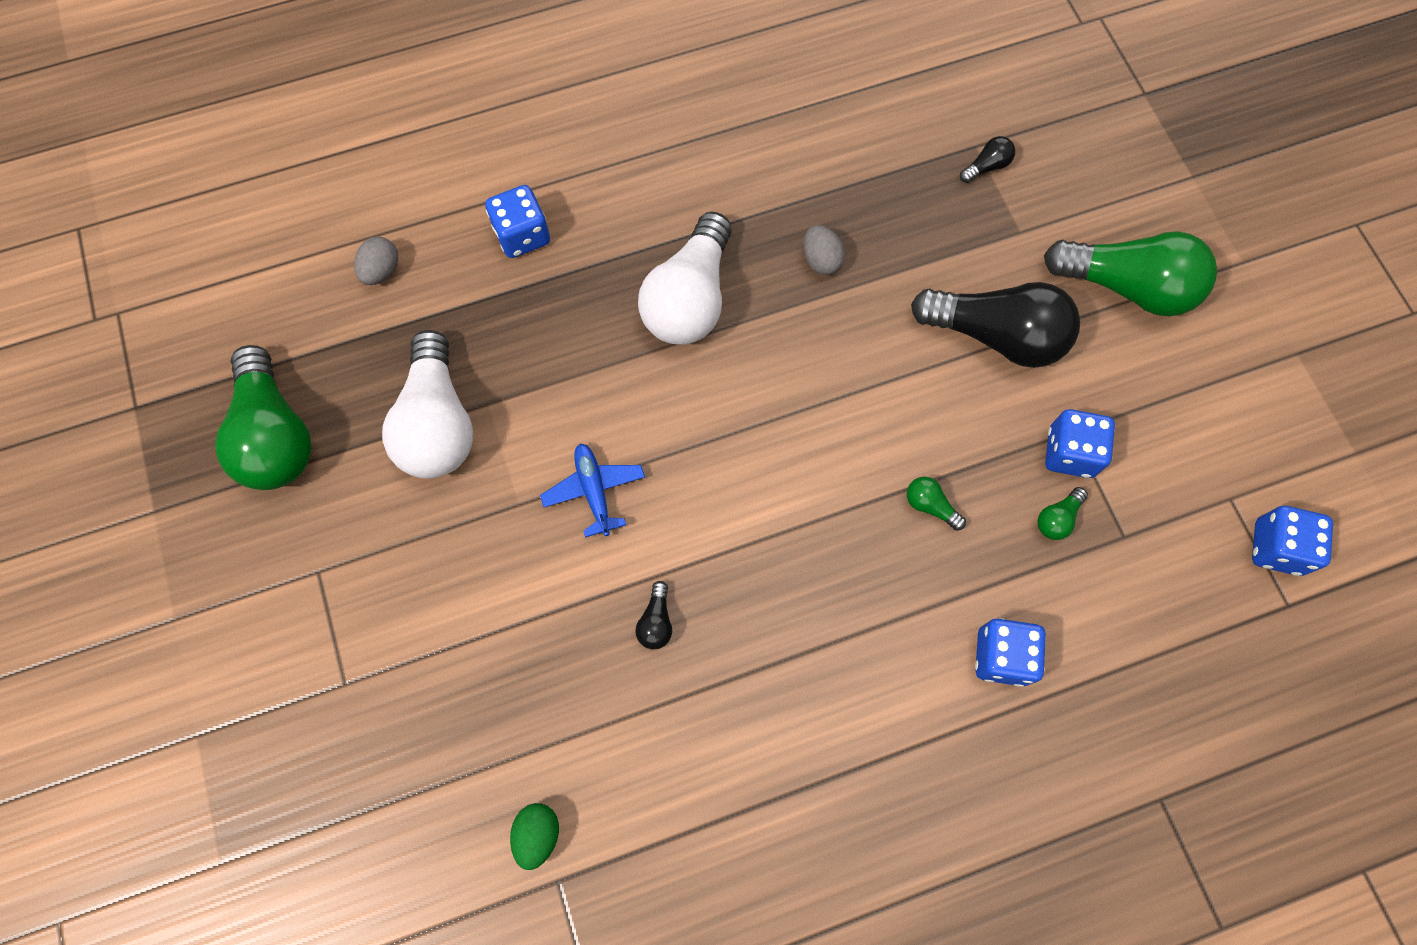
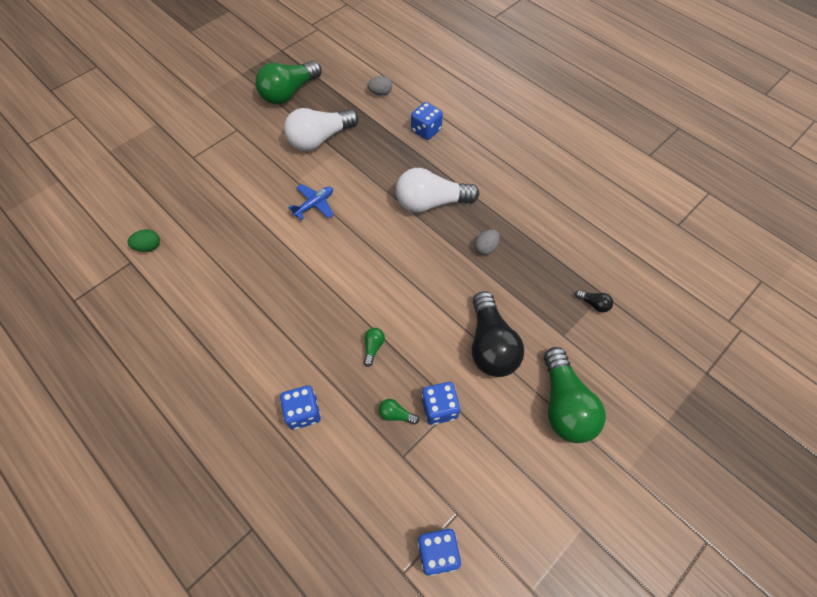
camera: 65 degrees right, 10 degrees down
black light bulb [635,581,672,649] -> none

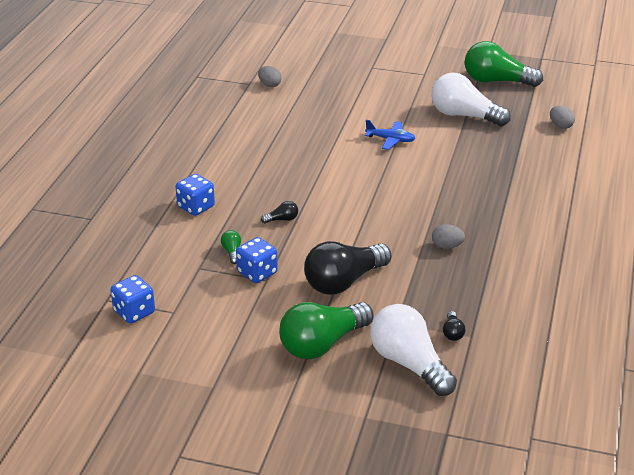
camera: 60 degrees right, 25 degrees down
green egg [127,229,160,252] -> grey egg [258,66,282,87]
green light bulb [364,328,385,367] -> black light bulb [261,201,298,223]
white light bulb [396,168,479,213] -> white light bulb moved to [370,304,457,396]
blue dice [411,102,443,140] -> none

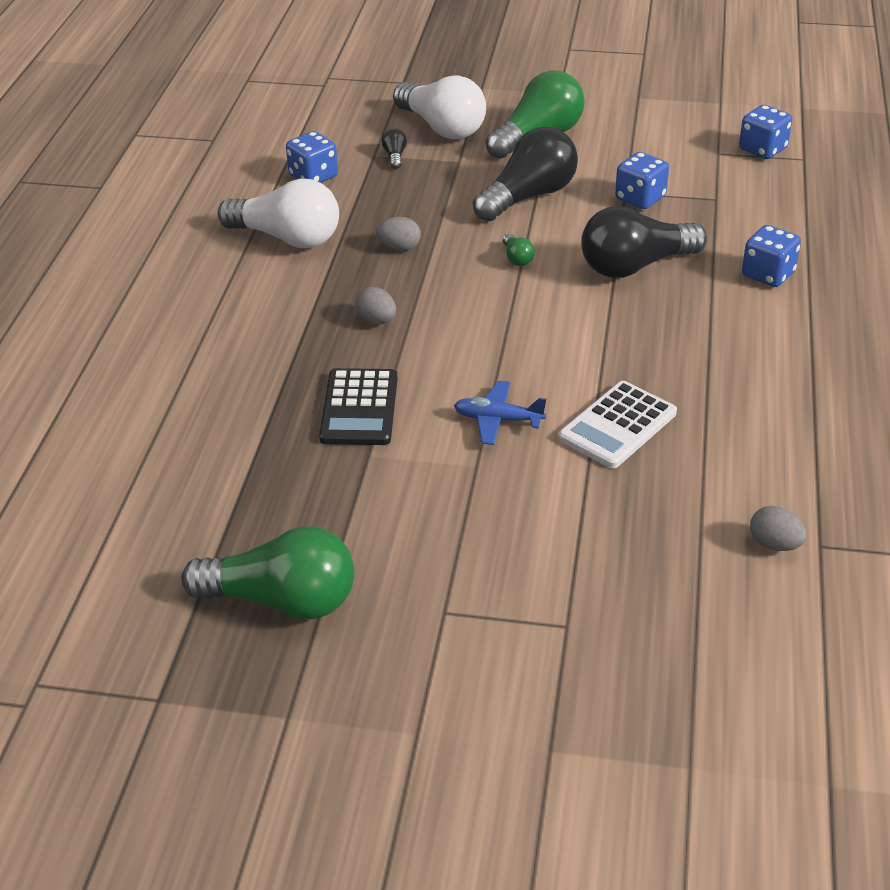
camera: 175 degrees right, 5 degrees up
green light bulb [221,230,241,264] -> green light bulb moved to [503,234,535,266]
black light bulb [261,201,298,223] -> black light bulb [581,206,707,278], size x2.47
white light bulb [431,73,511,126] -> white light bulb moved to [218,179,339,248]
grey egg [550,106,575,129] -> grey egg moved to [355,287,396,324]
none -> blue dice [286,131,338,183]
none -> black calculator [319,368,398,445]
none -> white calculator [558,381,677,469]

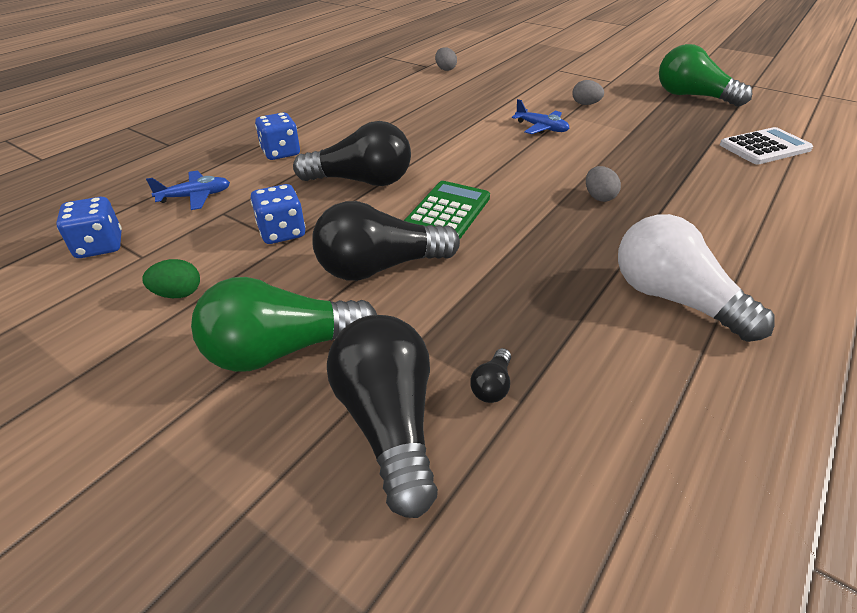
camera: 155 degrees left, 0 degrees up
blue dice [286,131,338,183] -> none
black calculator [319,368,398,445] -> none
grey egg [376,217,421,251] -> grey egg moved to [572,80,604,105]
white light bulb [393,75,486,139] -> black light bulb [327,315,438,518]
green light bulb [503,234,535,266] -> green calculator [404,181,490,239]
white calculator [558,381,677,469] -> white calculator moved to [720,127,813,164]
none -> green egg [142,259,200,298]
none -> blue plane [146,171,230,210]

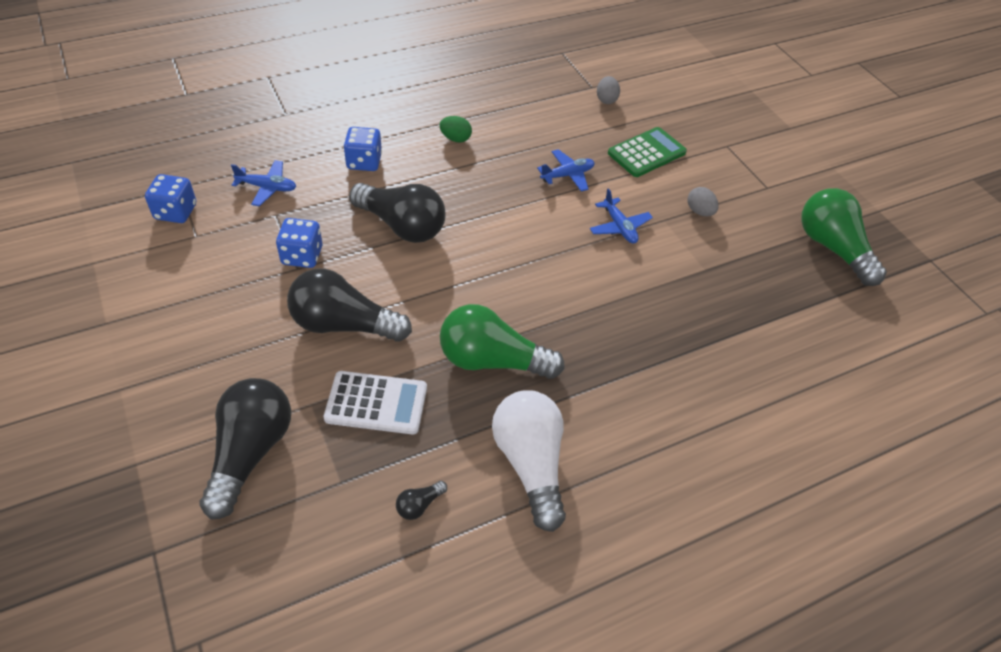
camera: 25 degrees right, 10 degrees up
green egg [142,259,200,298] -> green egg moved to [439,116,472,143]
green light bulb [191,277,377,372] -> green light bulb moved to [440,304,565,379]
green calculator [404,181,490,239] -> green calculator moved to [608,127,687,177]
black light bulb [470,348,511,403] -> black light bulb moved to [396,481,447,520]
grey egg [586,166,621,202] -> none
white calculator [720,127,813,164] -> white calculator moved to [324,371,427,435]
none -> blue plane [537,149,595,192]

